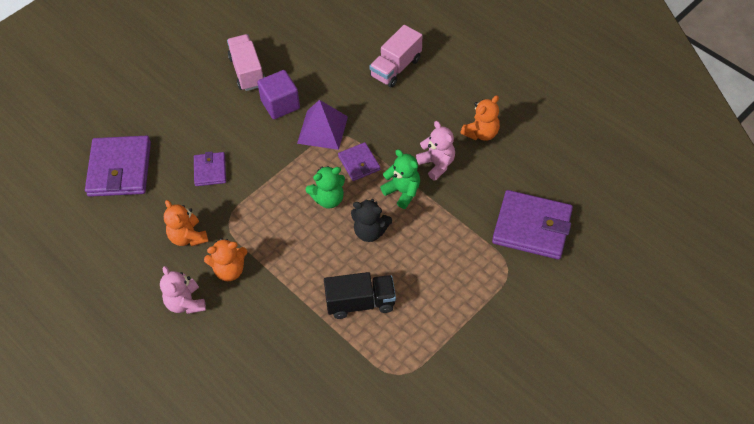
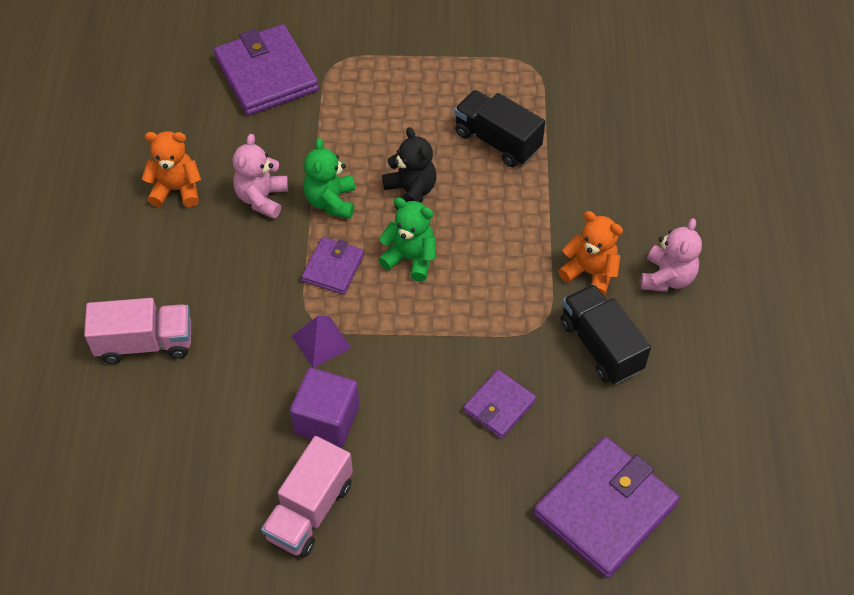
camera: 135 degrees left, 0 degrees up
orange teddy bear [164,200,209,246] -> black truck [560,284,651,384]
purple pyramid [297,100,348,150] -> purple pyramid [292,316,351,368], size x0.65

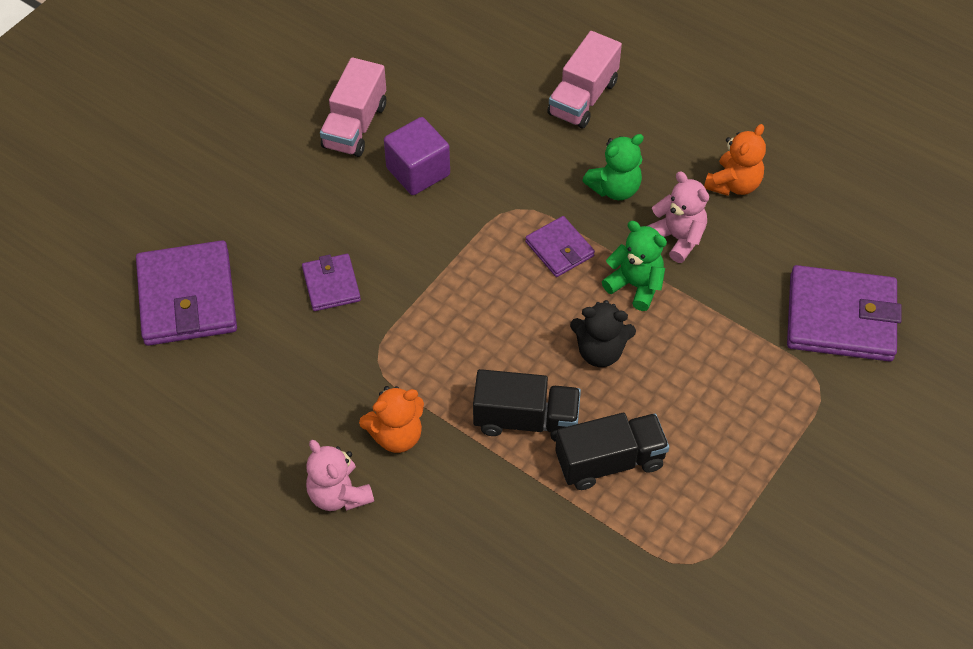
camera: 125 degrees right, 0 degrees up
pink truck [261,436,353,557] -> pink truck turned 135 degrees counterclockwise [320,57,386,157]
purple pyramid [292,316,351,368] -> none
green teddy bear [378,197,436,282] -> green teddy bear moved to [582,134,644,200]
black truck [560,284,651,384] -> black truck moved to [473,369,581,442]

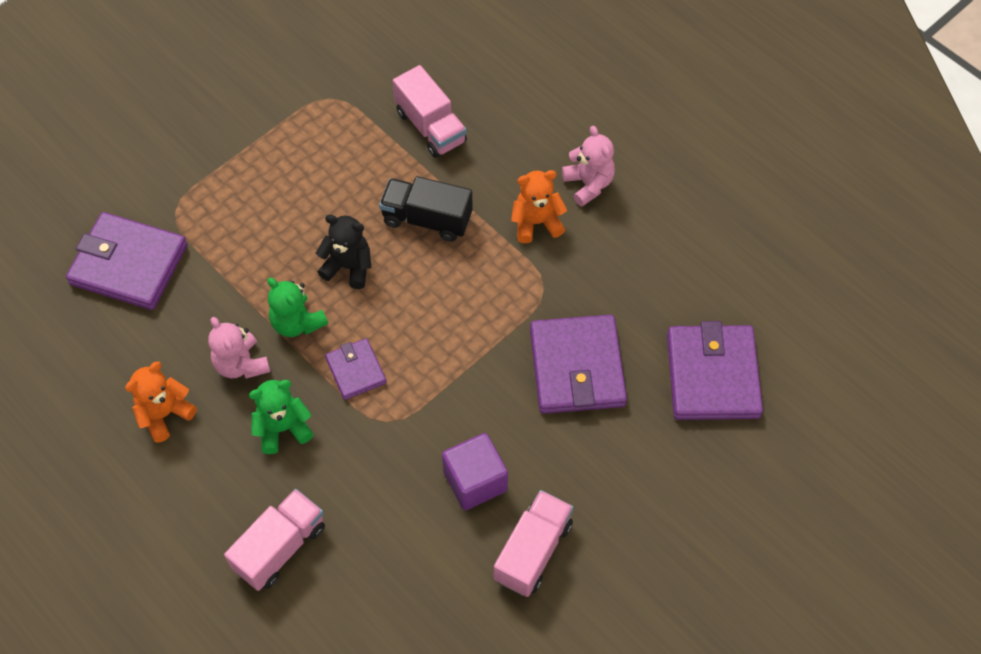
camera: 170 degrees left, 5 degrees up
purple wallet [302,254,361,311] -> purple wallet [530,315,627,414], size x1.86
black truck [555,413,669,490] -> none
none -> pink truck [393,65,467,158]

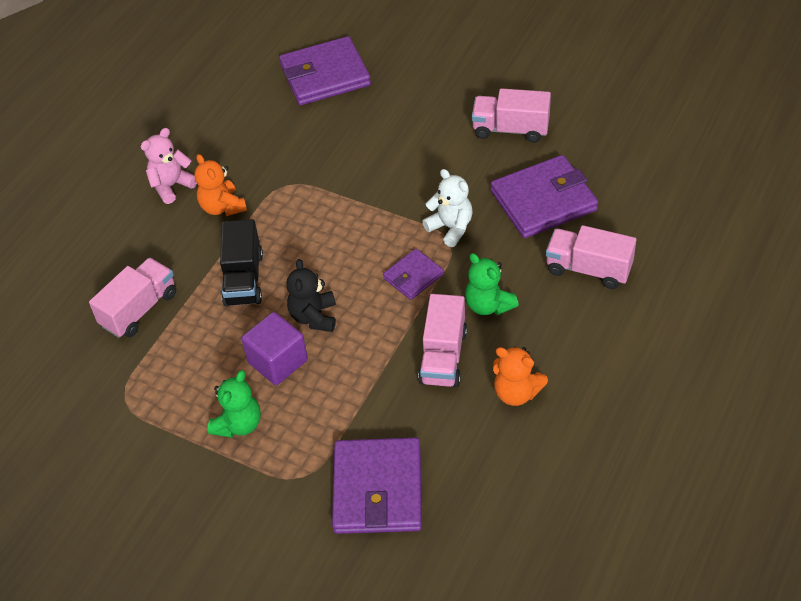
camera: 105 degrees left, 10 degrees down
pink teddy bear [208,317,270,379] -> pink truck [418,294,467,387]
green teddy bear [267,278,328,337] -> green teddy bear moved to [207,370,261,438]
purple cube [442,433,508,510] -> purple cube moved to [242,312,308,385]
purple wallet [530,315,627,414] -> purple wallet moved to [491,155,598,238]
none -> white teddy bear [422,169,473,247]

